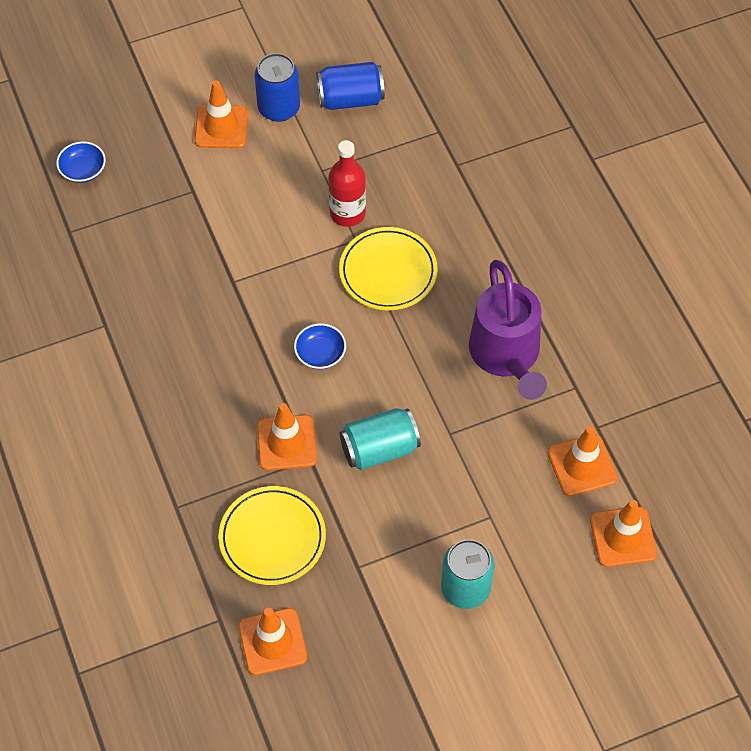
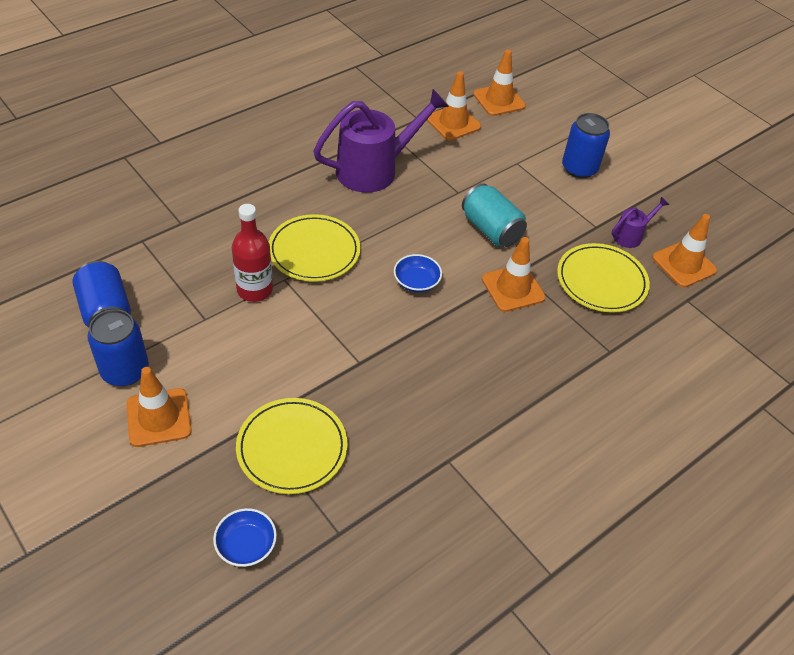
camera: 110 degrees left, 10 degrees down
turquoise can [441,539,495,609] -> blue can [562,113,610,178]
none -> yellow plate [236,398,347,494]
none -> purple watering can [612,197,669,248]

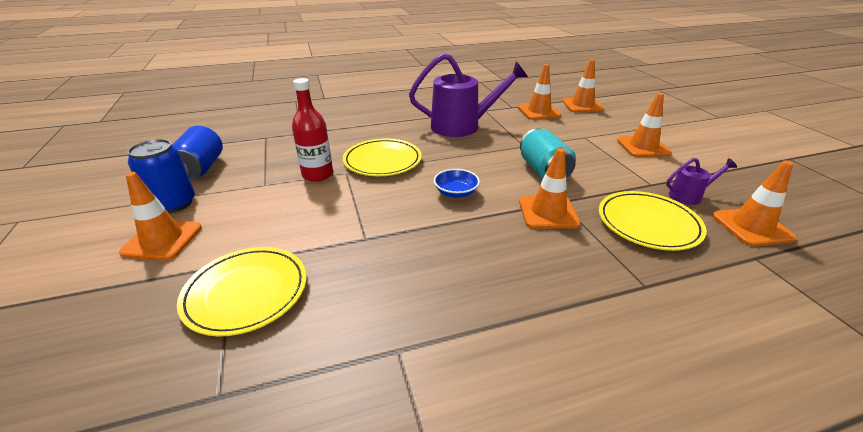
camera: 25 degrees right, 15 degrees down
blue bowl [213,508,277,567] -> none
blue can [562,113,610,178] -> orange traffic cone [617,93,672,157]

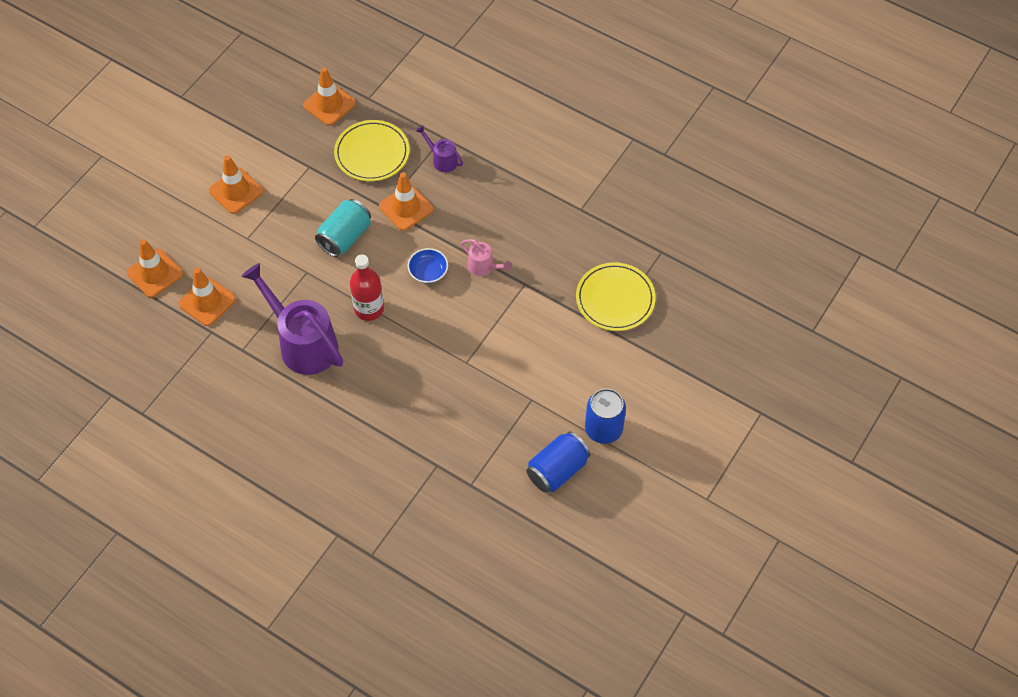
camera: 130 degrees left, 25 degrees up
orange traffic cone [119,172,202,261] -> none
red bottle [292,78,333,182] -> red bottle moved to [350,255,384,321]
yellow plate [343,138,422,176] -> none
purple watering can [666,158,737,205] -> purple watering can moved to [416,125,463,172]
none -> pink watering can [461,239,512,276]

